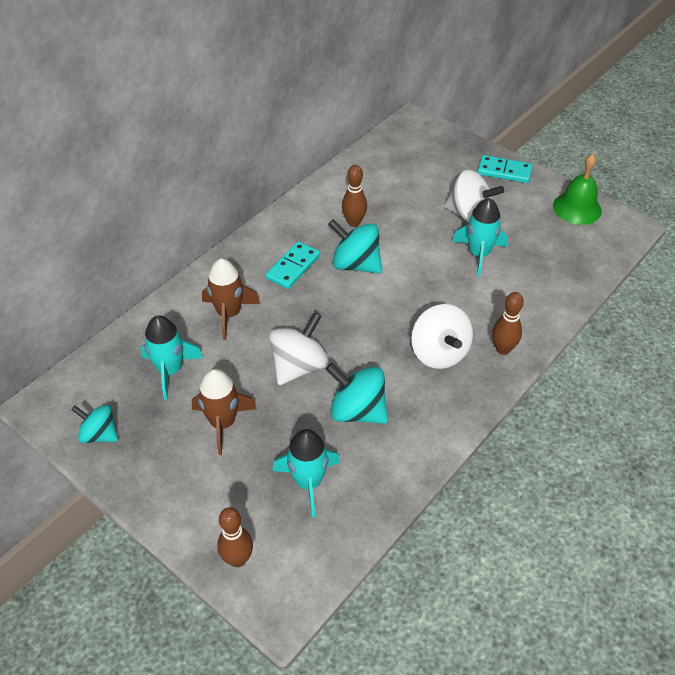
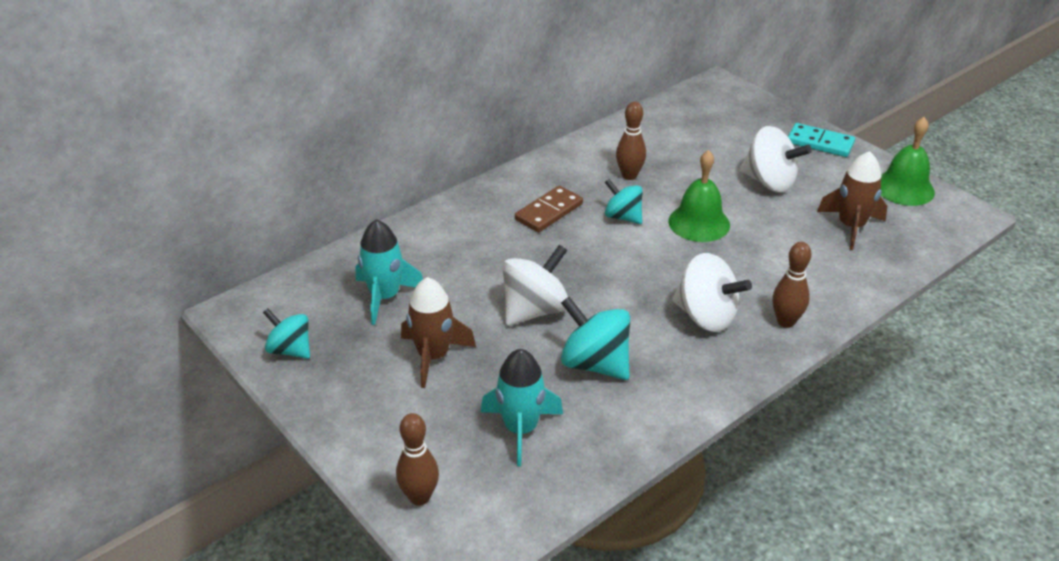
camera: 10 degrees right, 10 degrees down
brown rocket [202,258,260,340] -> brown rocket moved to [817,151,887,250]
turquoise domino [266,241,320,289] -> brown domino [515,186,583,232]
turquoise spinning top [328,219,382,273] -> turquoise spinning top [605,179,643,224], size x0.65
white spinning top [411,304,473,369] -> white spinning top turned 45 degrees counterclockwise [672,253,752,332]
turquoise rocket [452,198,508,277] -> none
none -> green bell [669,150,730,242]

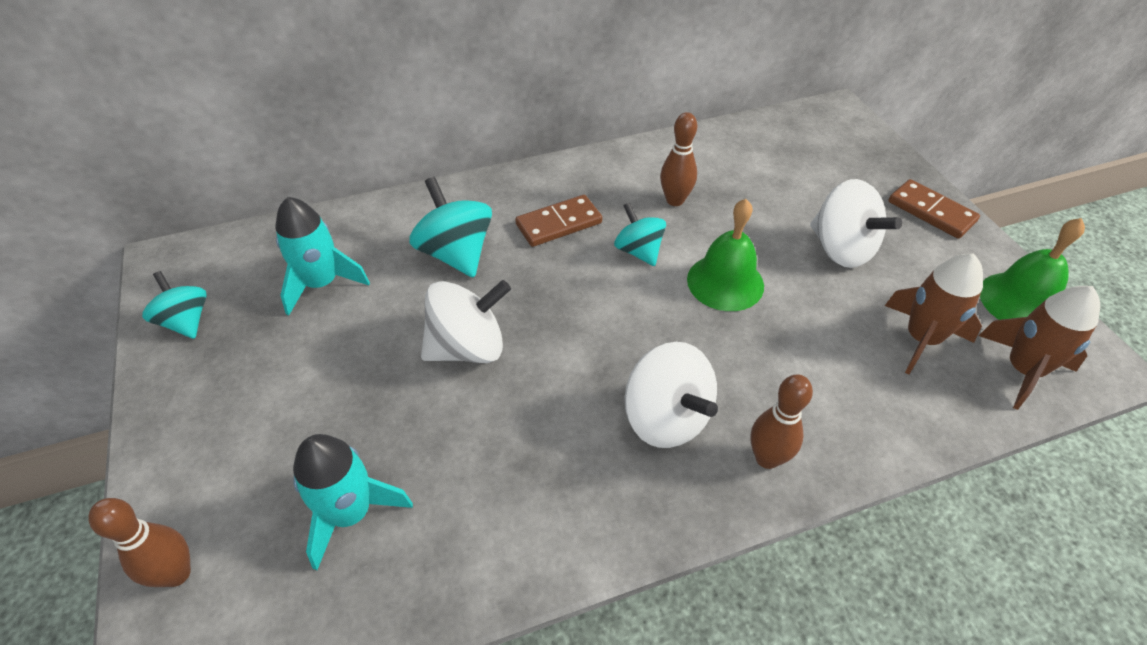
camera: 20 degrees right, 10 degrees up
brown rocket [401,277,476,388] -> brown rocket moved to [979,286,1100,410]
turquoise spinning top [561,297,630,380] -> turquoise spinning top moved to [409,177,492,278]
turquoise domino [788,123,855,157] -> brown domino [888,179,980,239]

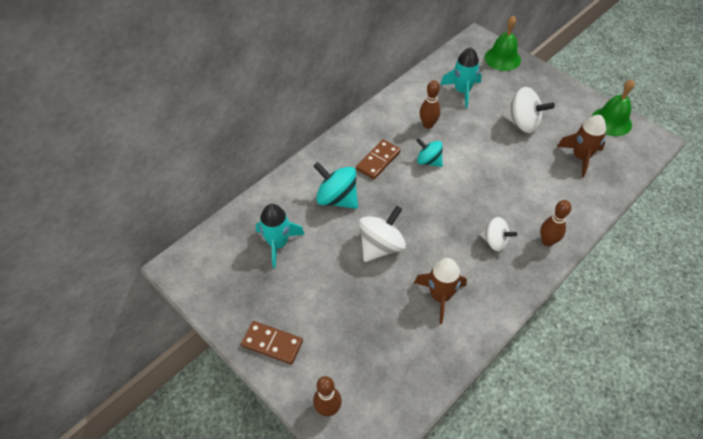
camera: 25 degrees left, 5 degrees up
turquoise spinning top [142,271,207,339] -> none
turquoise rocket [293,434,413,570] -> turquoise rocket moved to [440,47,482,108]
white spinning top [625,342,718,448] -> white spinning top [480,217,517,251], size x0.65
green bell [687,199,764,311] -> green bell moved to [485,15,521,71]
brown domino [888,179,980,239] -> brown domino moved to [241,321,303,364]
brown rocket [979,286,1100,410] -> brown rocket moved to [414,258,467,324]

